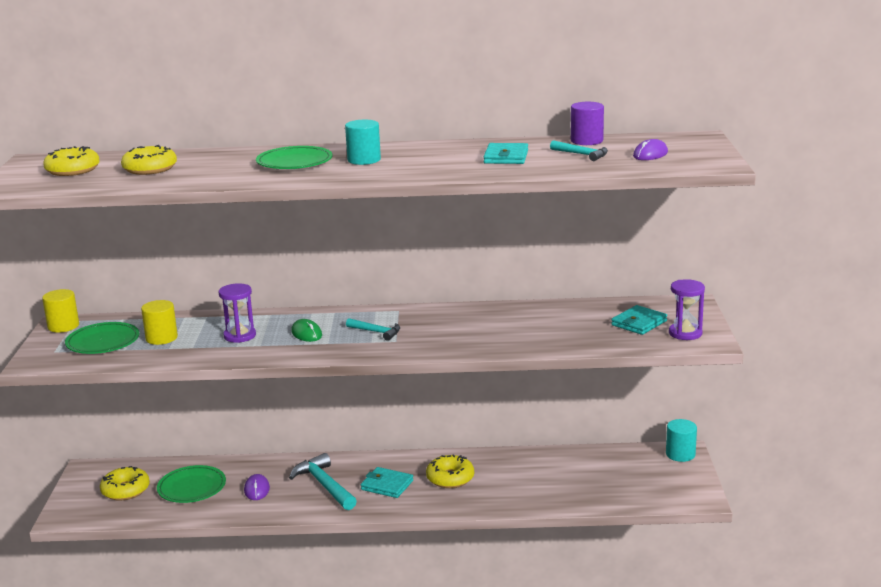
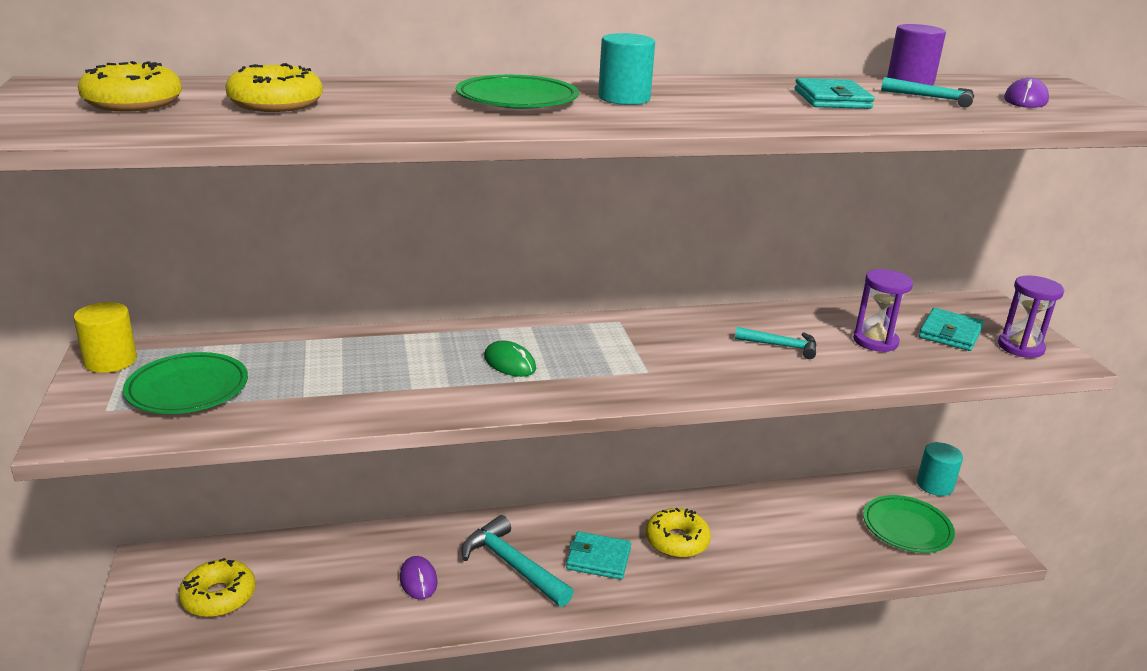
camera: 15 degrees left, 5 degrees up
yellow cylinder [141,300,178,345] -> none
green plate [157,465,226,503] -> green plate moved to [863,495,955,553]
purple hourglass [218,283,256,343] -> purple hourglass moved to [853,269,913,352]
turquoise hammer [346,318,400,341] -> turquoise hammer moved to [735,327,817,359]

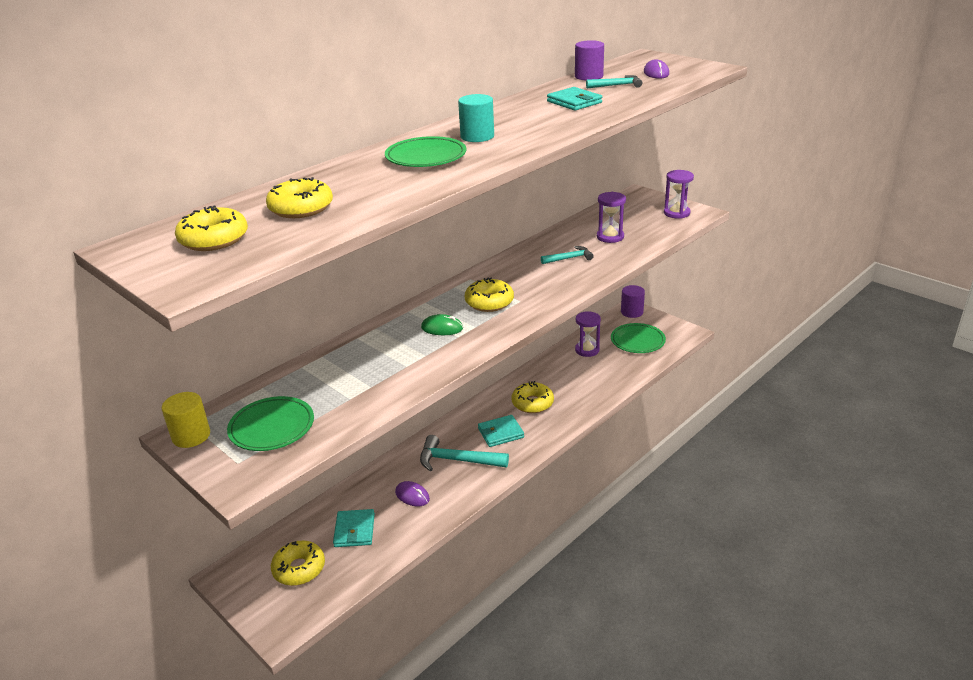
camera: 30 degrees left, 5 degrees up
turquoise cylinder [917,442,963,496] -> purple cylinder [621,285,645,318]
turquoise wallet [919,308,984,351] -> turquoise wallet moved to [333,509,375,547]
none -> yellow donut [465,277,514,312]
none -> purple hourglass [575,311,601,357]

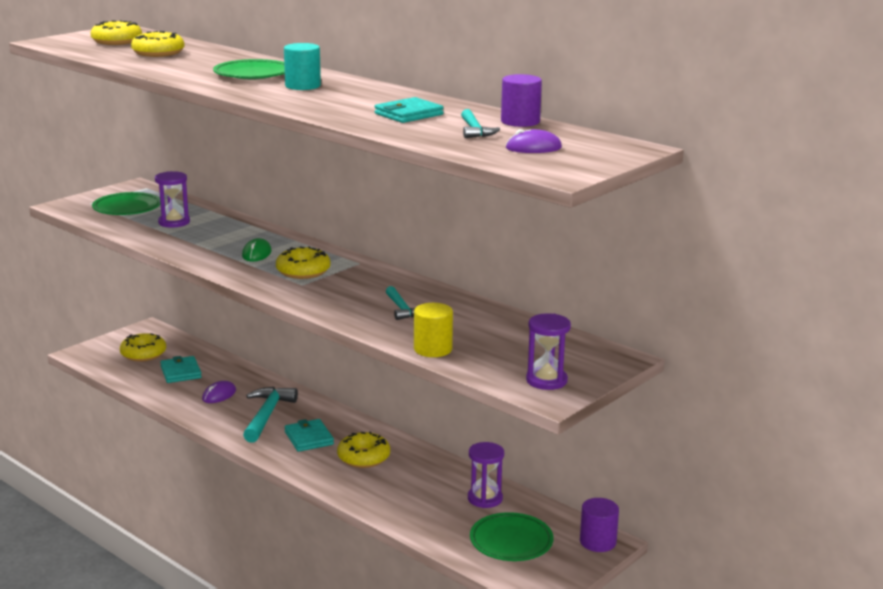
camera: 85 degrees right, 10 degrees down
yellow cylinder [162,392,210,448] -> yellow cylinder moved to [414,303,453,357]
turquoise wallet [333,509,375,547] -> turquoise wallet turned 75 degrees clockwise [160,356,202,383]
purple hourglass [597,192,626,243] -> purple hourglass moved to [155,171,190,228]

